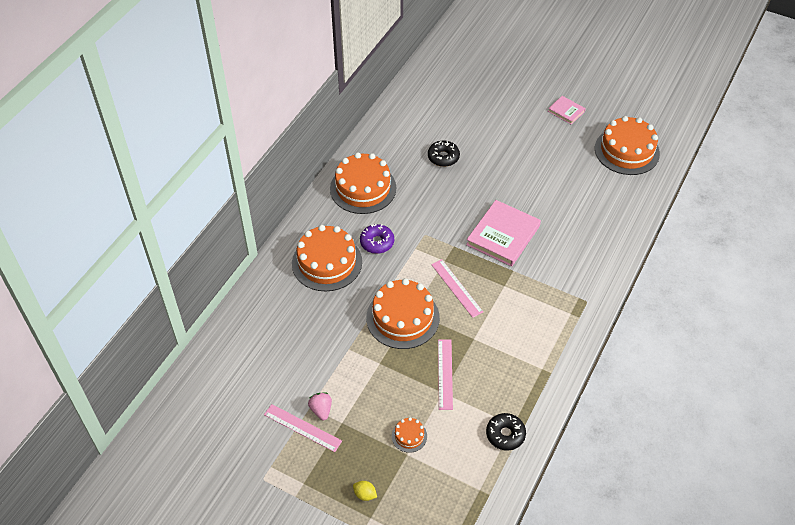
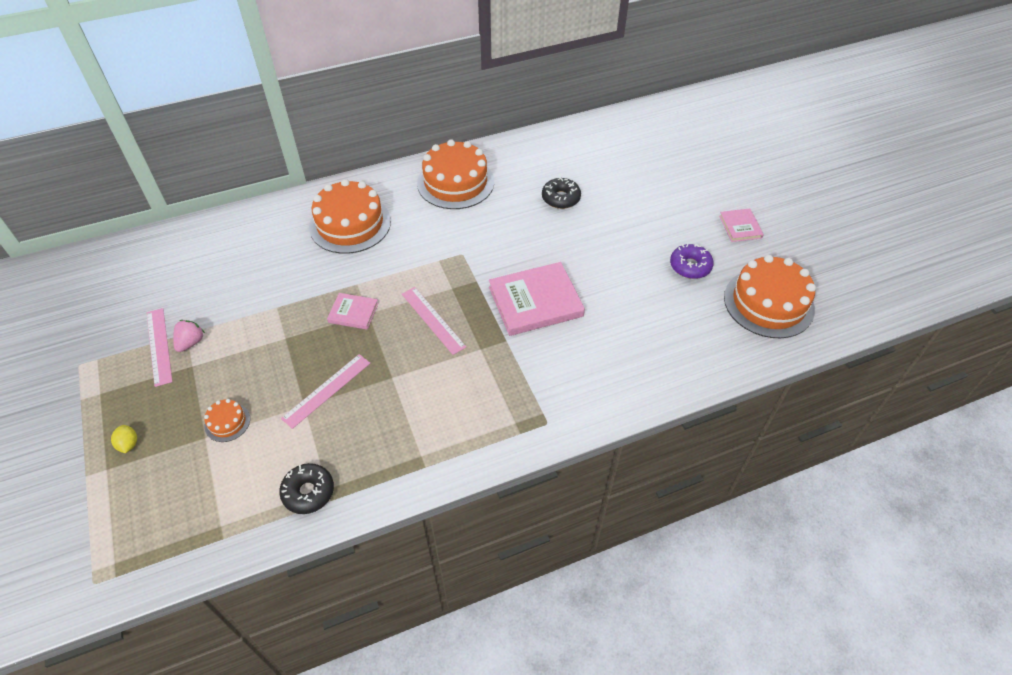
camera: 40 degrees right, 0 degrees up
purple donut [360,224,394,254] -> purple donut moved to [670,244,714,279]
orange cake [366,278,440,349] -> pink book [327,293,378,330]
pink ruler [431,259,483,318] -> pink ruler turned 45 degrees counterclockwise [402,287,466,355]

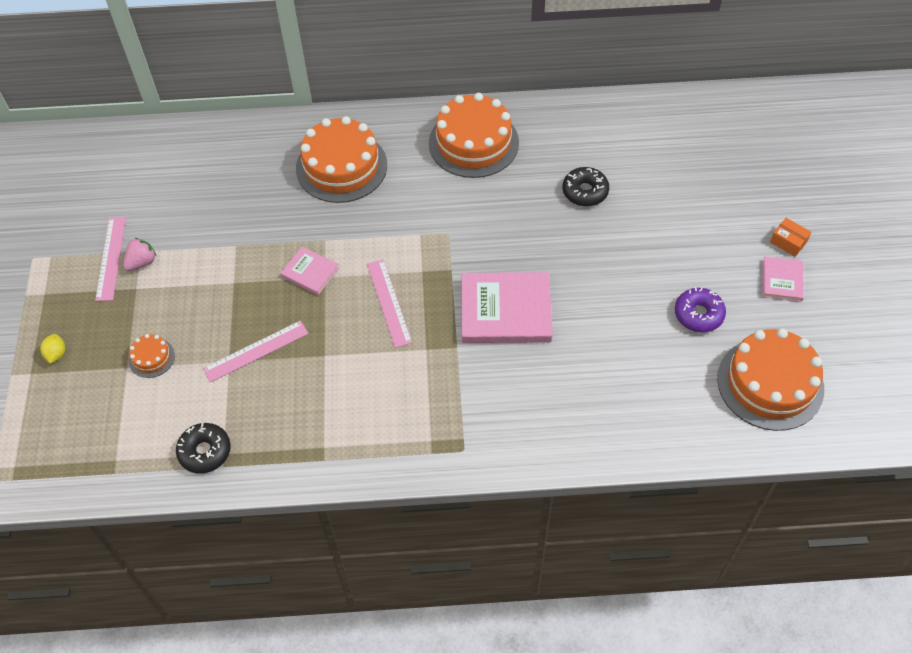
camera: 20 degrees right, 5 degrees up
none -> orange box [770,218,811,257]

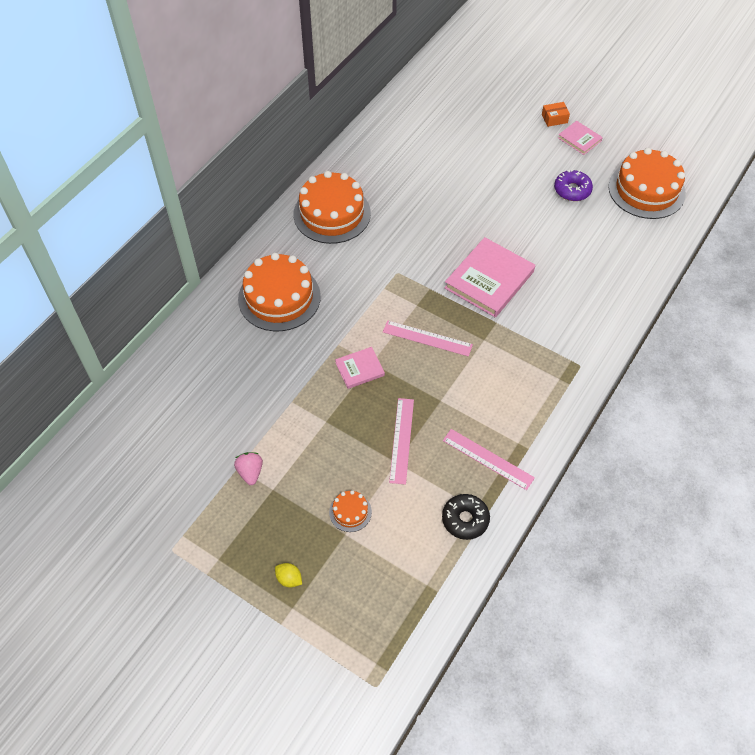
camera: 55 degrees left, 0 degrees up
pink ruler [95,217,126,301] -> pink ruler moved to [443,429,535,490]
black donut [563,167,609,206] -> none

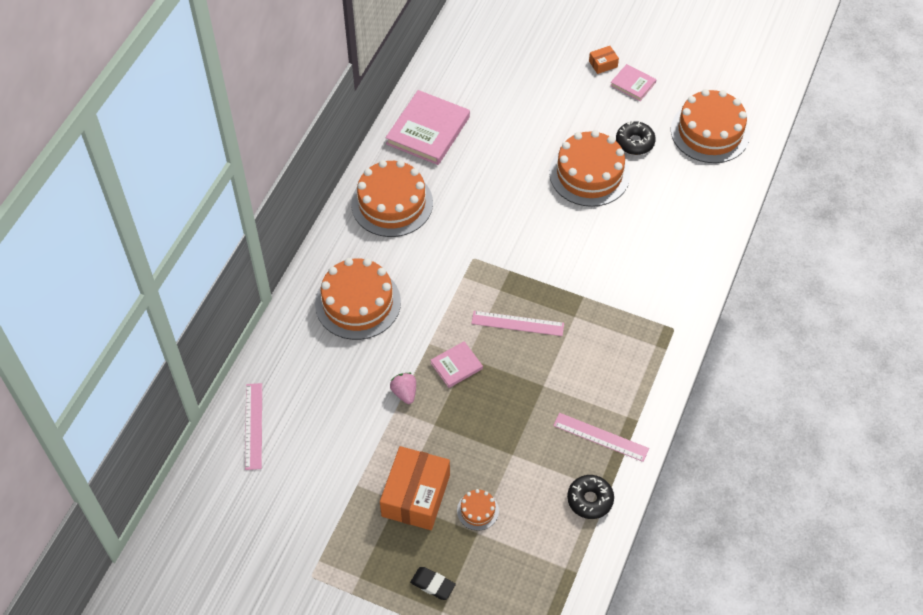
camera: 10 degrees left, 0 degrees up
pink strawberry [234,452,263,485] -> pink strawberry moved to [390,373,416,404]
yellow lemon [275,563,302,587] -> black eraser [410,567,456,600]
pink ruler [389,398,414,485] -> pink ruler moved to [245,383,262,470]
pink book [444,237,535,317] -> pink book moved to [386,90,470,165]
purple donut [554,170,593,201] -> black donut [616,121,656,155]
none -> orange box [380,446,450,530]
none -> orange cake [549,130,630,207]

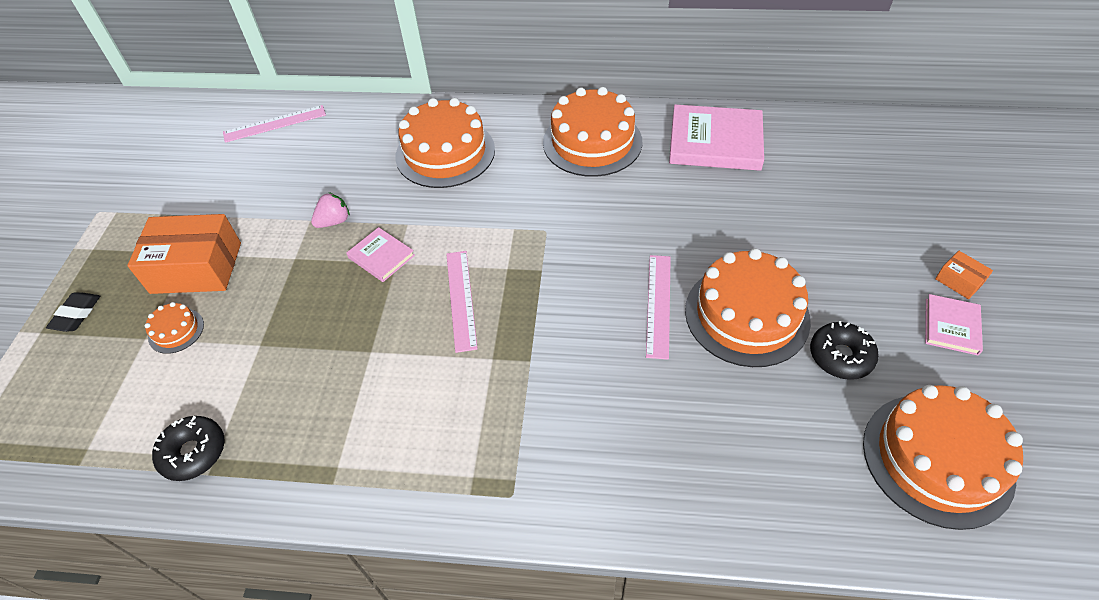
camera: 75 degrees right, 5 degrees down
pink ruler [553,413,649,462] -> pink ruler moved to [646,255,671,360]

